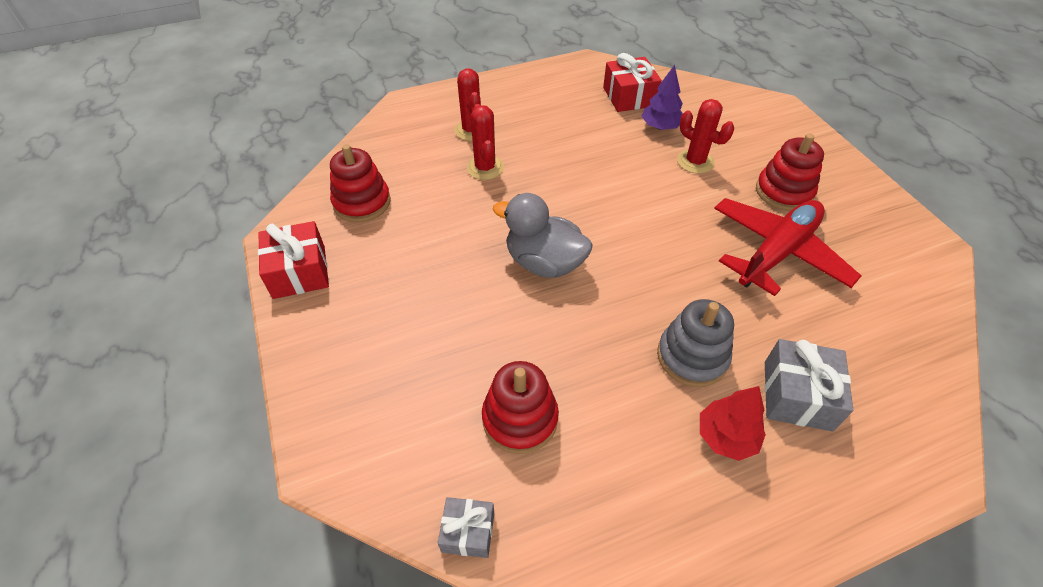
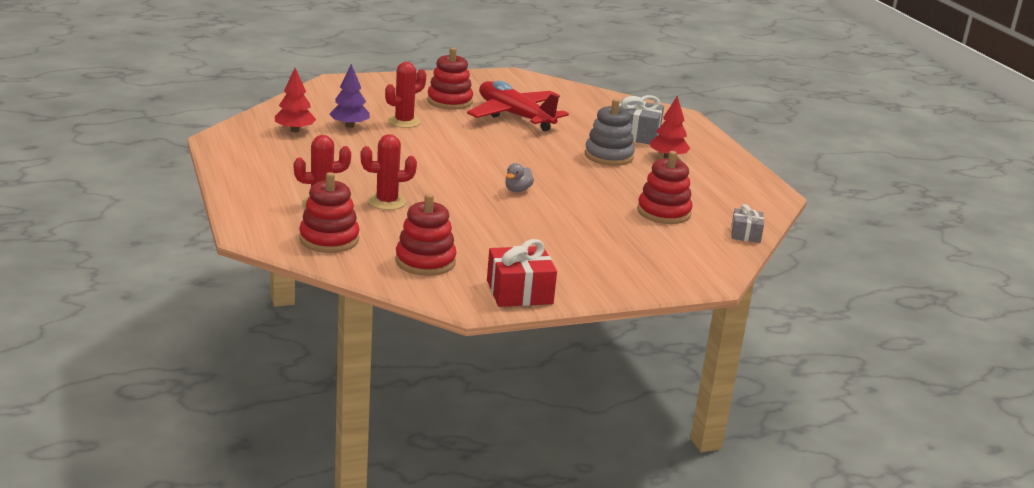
camera: 90 degrees left, 25 degrees down
grey duck [493,193,593,278] -> grey duck [505,163,534,192], size x0.47
red gift [603,53,662,112] -> red tree [275,68,316,132]
none -> red stacking toy [299,172,360,253]

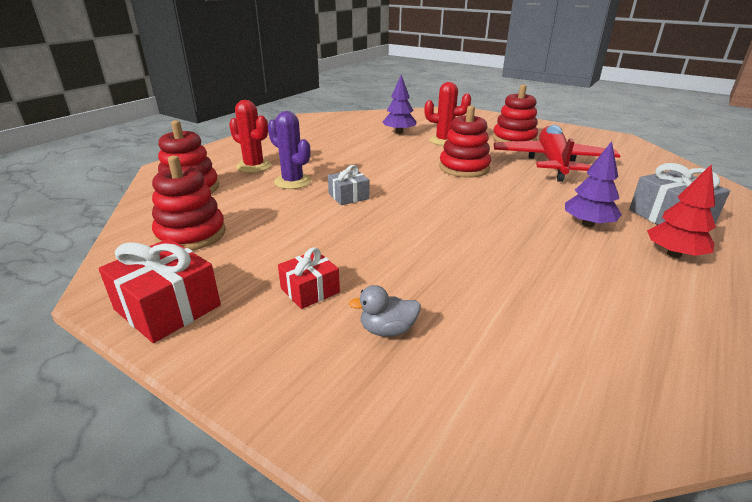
camera: 55 degrees right, 5 degrees up
red tree [275,68,316,132] -> none
red cactus [360,134,417,210] -> purple cactus [268,111,311,189]
grey duck [505,163,534,192] -> grey duck moved to [349,285,421,337]
grey stacking toy [585,99,635,166] -> purple tree [565,141,622,227]
red stacking toy [637,151,693,224] -> red stacking toy moved to [439,105,491,178]
grey gift [731,204,764,243] -> grey gift moved to [328,165,370,205]
none -> red gift [278,247,340,309]

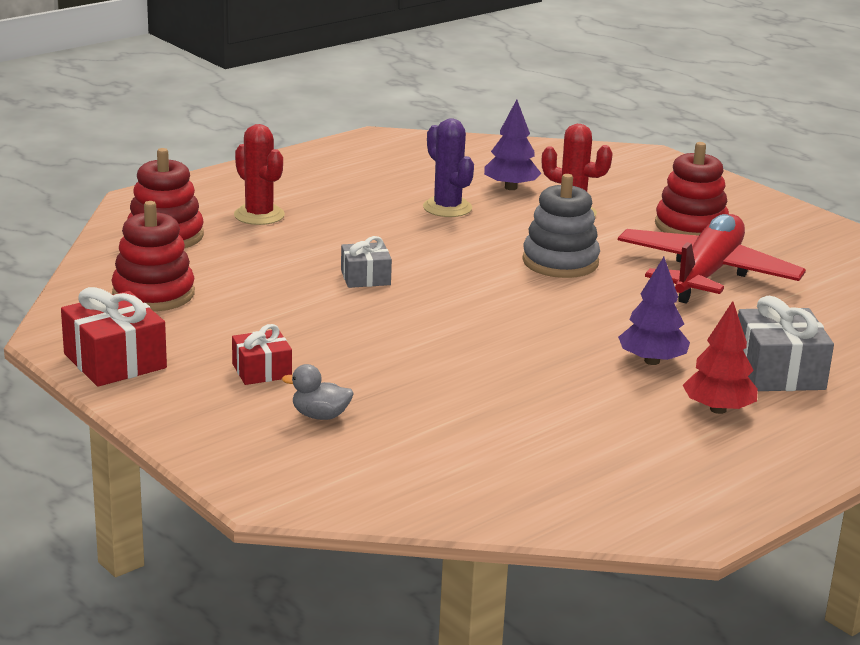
camera: 15 degrees right, 5 degrees down
purple cactus [268,111,311,189] -> purple cactus moved to [423,118,474,217]
red stacking toy [439,105,491,178] -> grey stacking toy [523,174,600,278]

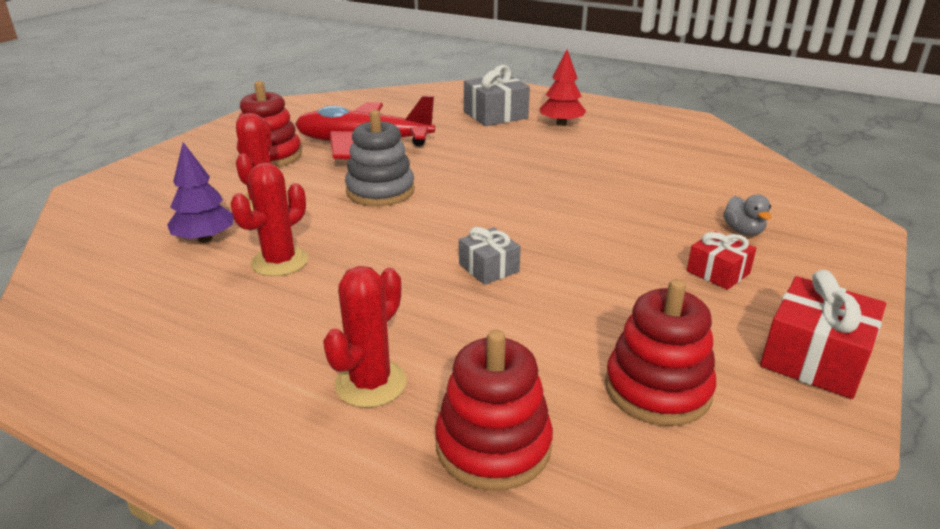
camera: 110 degrees left, 5 degrees up
purple cactus [423,118,474,217] -> red cactus [230,162,308,276]
purple tree [618,257,690,365] -> none

